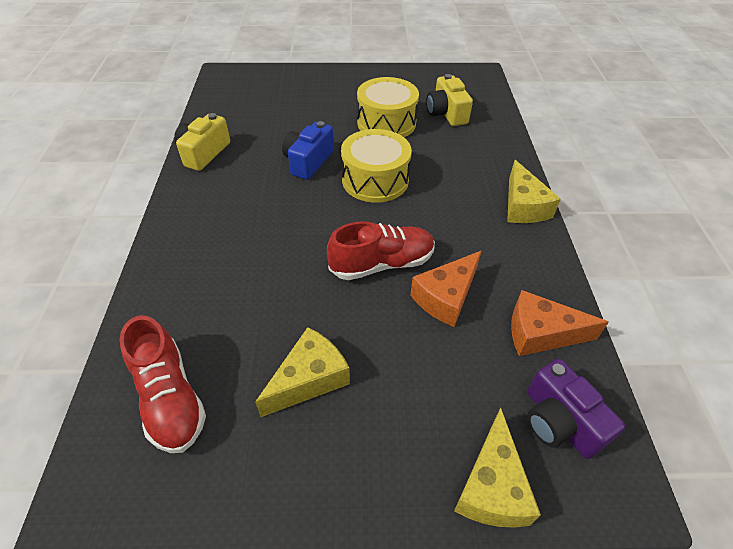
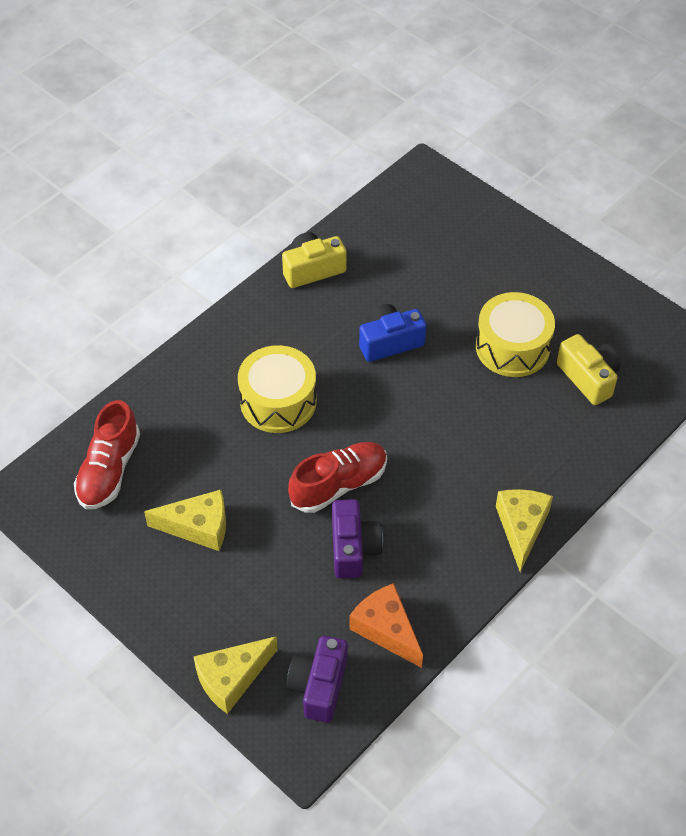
camera: 45 degrees right, 5 degrees up
red shoe [327,222,435,280] -> red shoe turned 60 degrees counterclockwise [288,442,387,513]
yellow drum [341,129,412,203] -> yellow drum moved to [238,345,316,433]
orange cheese [410,251,481,327] -> purple camera [332,499,383,578]
yellow camera [426,74,473,126] -> yellow camera turned 120 degrees clockwise [557,334,620,405]
yellow cheese [507,160,561,223] -> yellow cheese turned 150 degrees clockwise [496,489,553,572]

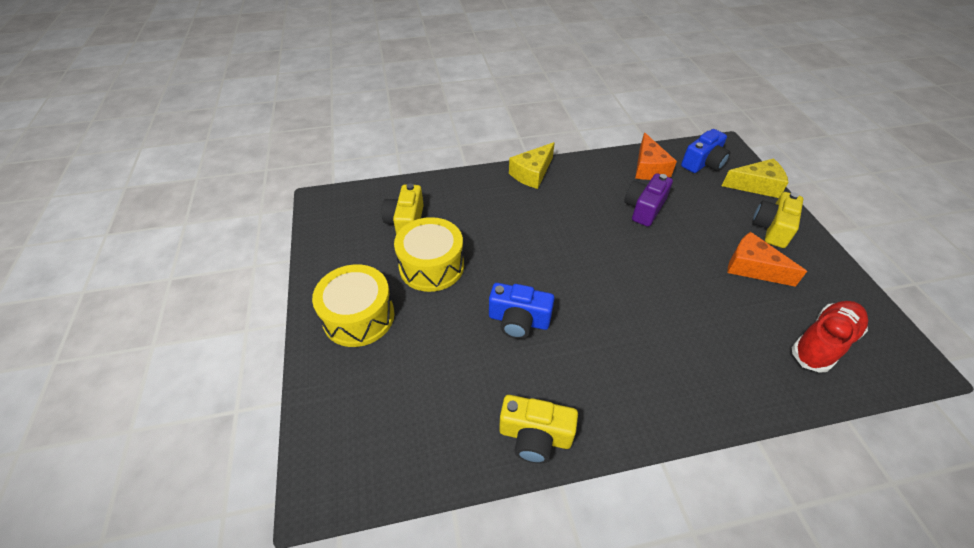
camera: 145 degrees left, 5 degrees down
yellow cheese [144,490,226,551] -> orange cheese [727,232,807,287]
yellow drum [238,345,316,433] -> yellow drum moved to [312,264,394,347]
purple camera [287,636,348,723] -> blue camera [681,129,730,173]
red shoe [288,442,387,513] -> none
none -> yellow camera [752,192,803,248]

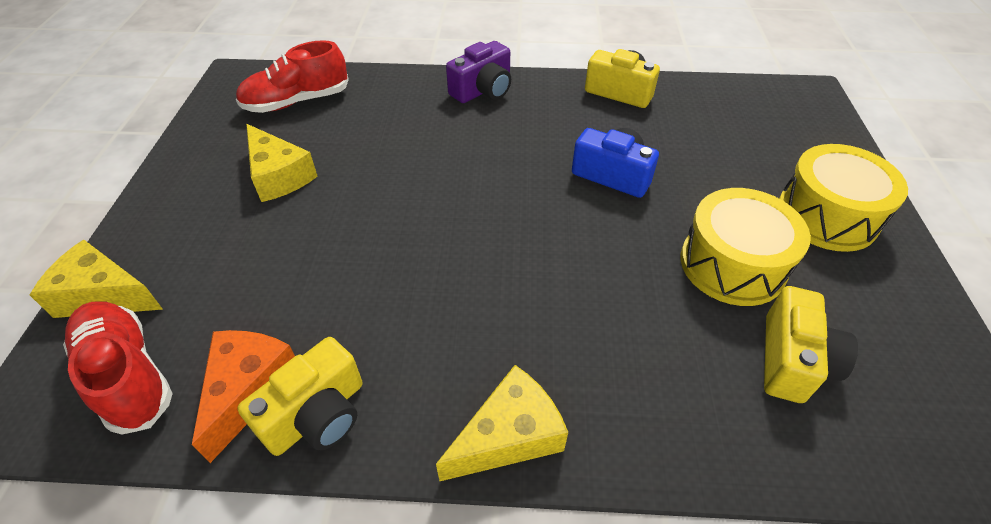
camera: 165 degrees left, 0 degrees up
purple camera [624,173,673,227] -> purple camera moved to [446,41,511,103]
blue camera [681,129,730,173] -> red shoe [63,301,173,435]
orange cheese [727,232,807,287] -> yellow cheese [246,124,318,202]
yellow camera [752,192,803,248] -> yellow camera moved to [237,337,363,456]

